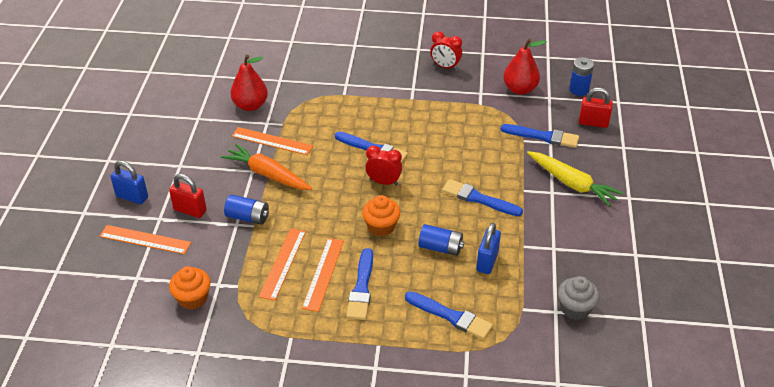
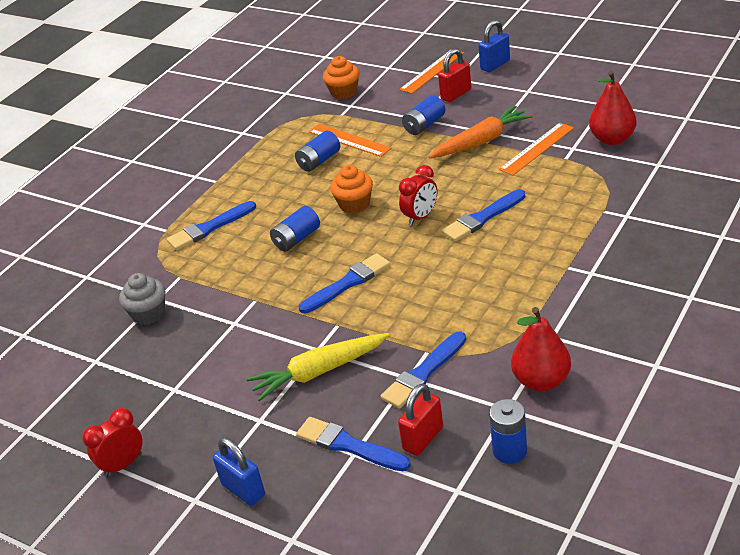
camera: 120 degrees right, 5 degrees down
orange ruler [302,238,344,312] -> blue battery [295,131,340,172]
blue brush [346,248,373,320] -> blue brush moved to [296,417,411,471]
red clock [430,31,462,70] -> red clock moved to [82,408,142,477]
blue padlock [477,222,501,274] -> blue padlock moved to [213,438,265,506]

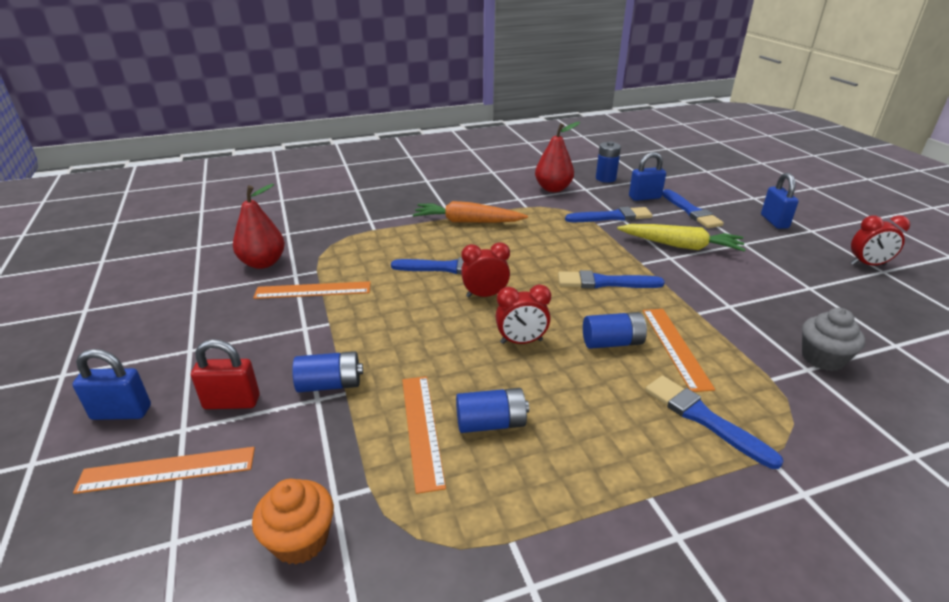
camera: 145 degrees left, 5 degrees down
blue brush [167,201,256,250] -> blue brush turned 135 degrees counterclockwise [645,376,784,469]
orange cupcake [330,165,373,214] -> red clock [496,285,551,344]
red padlock [398,383,443,456] -> blue padlock [629,152,666,201]
orange carrot [429,106,533,158] -> orange carrot moved to [413,201,528,223]
none -> orange ruler [643,309,715,392]

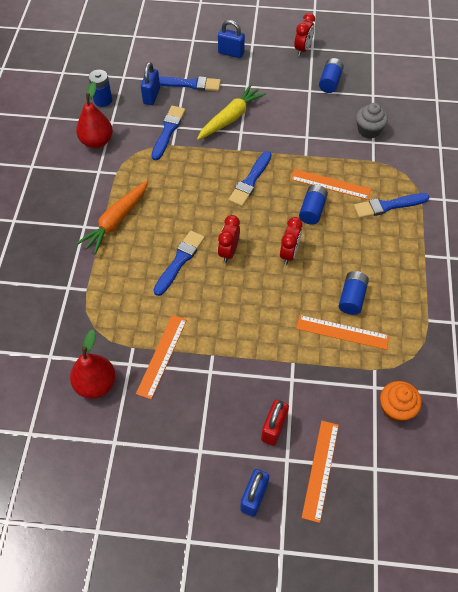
camera: 65 degrees left, 25 degrees up
blue battery [292,351,363,392] -> blue battery moved to [319,58,344,93]

